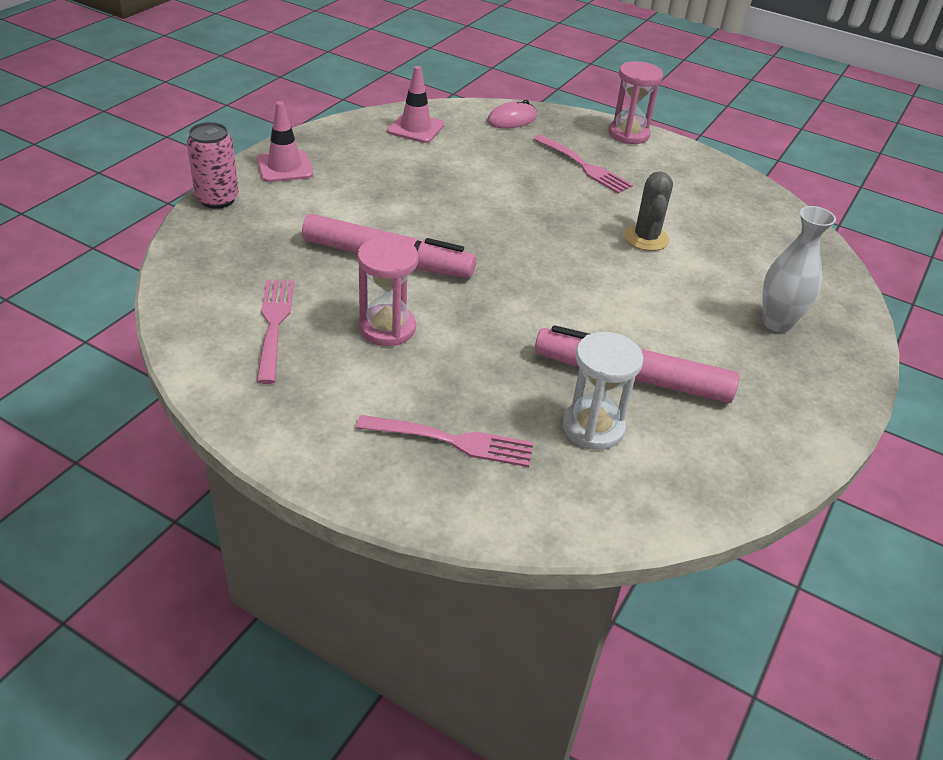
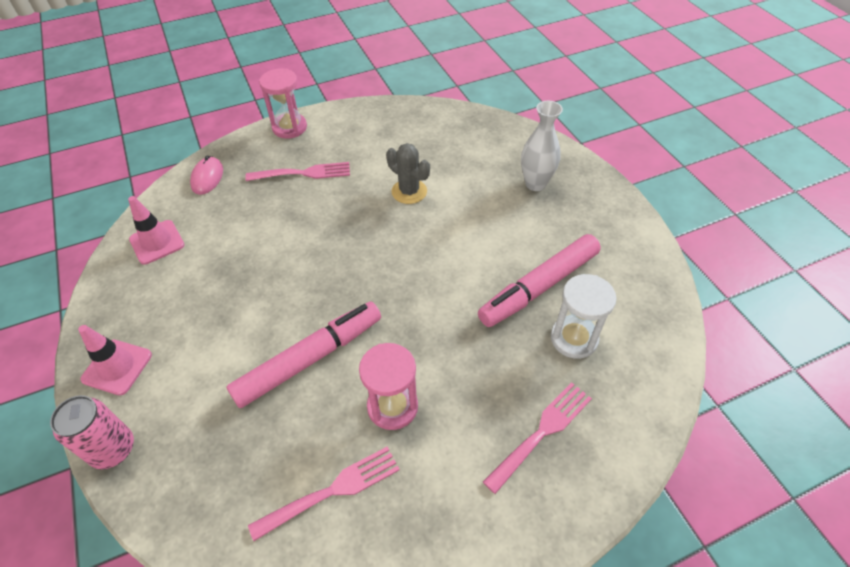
camera: 50 degrees left, 10 degrees up
pink fork [256,280,294,384] -> pink fork turned 120 degrees clockwise [248,446,400,541]

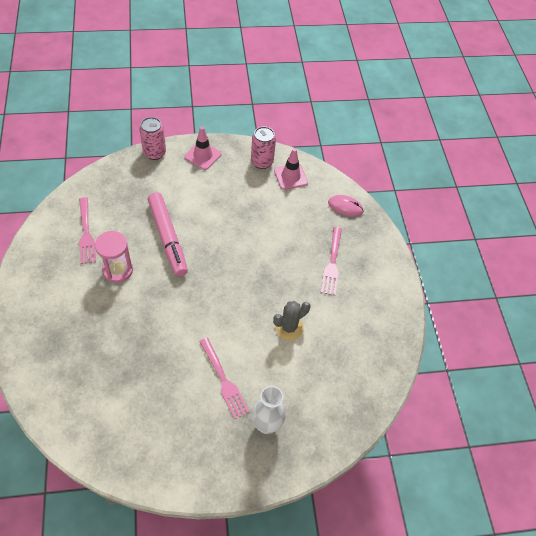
camera: 100 degrees right, 5 degrees up
pink hourglass [259,69,307,139] -> none
pink marker [478,234,601,327] -> none
pink fork [483,382,592,494] -> pink fork moved to [199,338,249,419]
white hourglass [551,274,617,359] -> none
none -> pink can [251,126,276,169]

